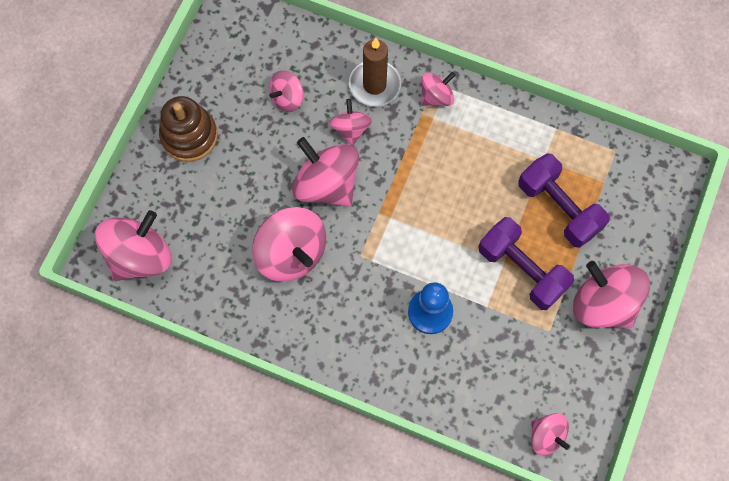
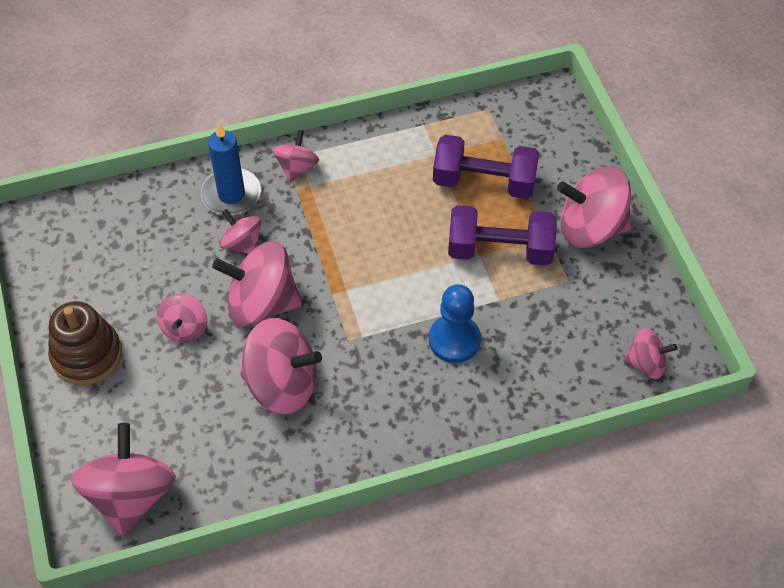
camera: 40 degrees left, 15 degrees down
pink spinning top [269,70,303,112] -> pink spinning top moved to [157,294,208,343]
brown candle [349,38,401,106] -> blue candle [201,122,261,216]

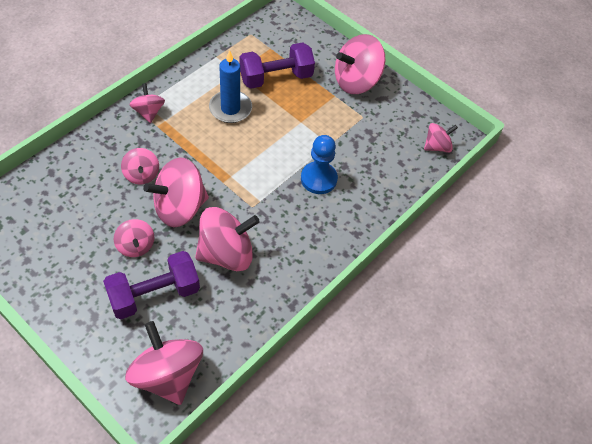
camera: 35 degrees left, 0 degrees up
brown stacking toy [48,301,122,385] -> none
blue candle [201,122,261,216] -> blue candle moved to [209,50,252,123]
pink spinning top [219,209,261,254] -> pink spinning top turned 120 degrees counterclockwise [121,148,159,185]
purple dumbbell [448,205,557,266] -> purple dumbbell moved to [103,251,200,319]

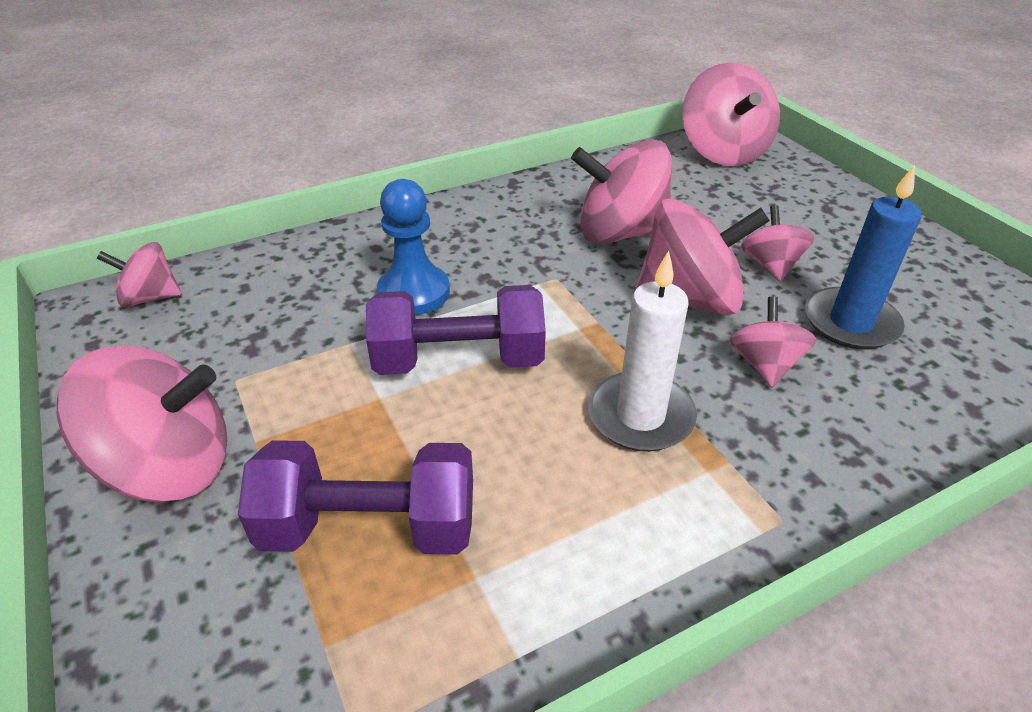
camera: 155 degrees left, 15 degrees down
purple dumbbell [103,251,200,319] -> purple dumbbell moved to [366,285,546,375]
pink spinning top [129,83,165,123] -> none
blue candle [209,50,252,123] -> blue candle moved to [805,165,922,350]
none -> white candle [588,251,697,452]

